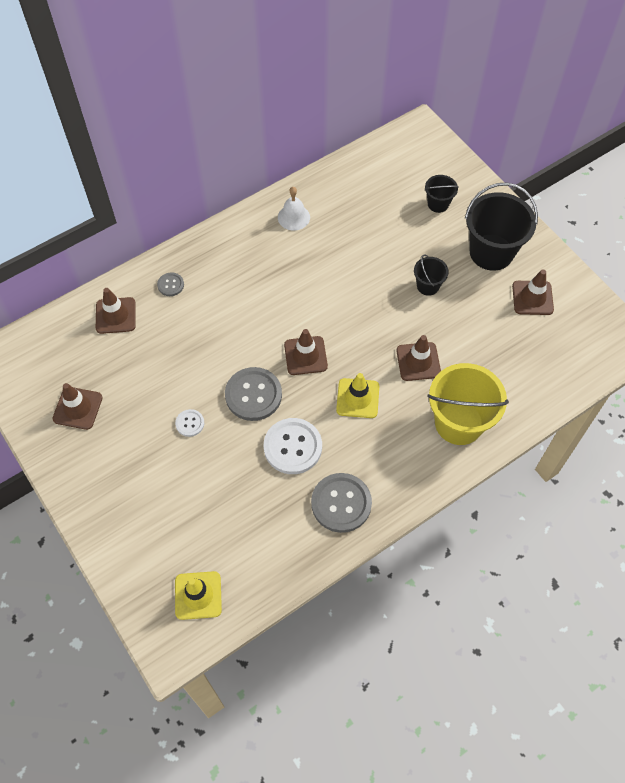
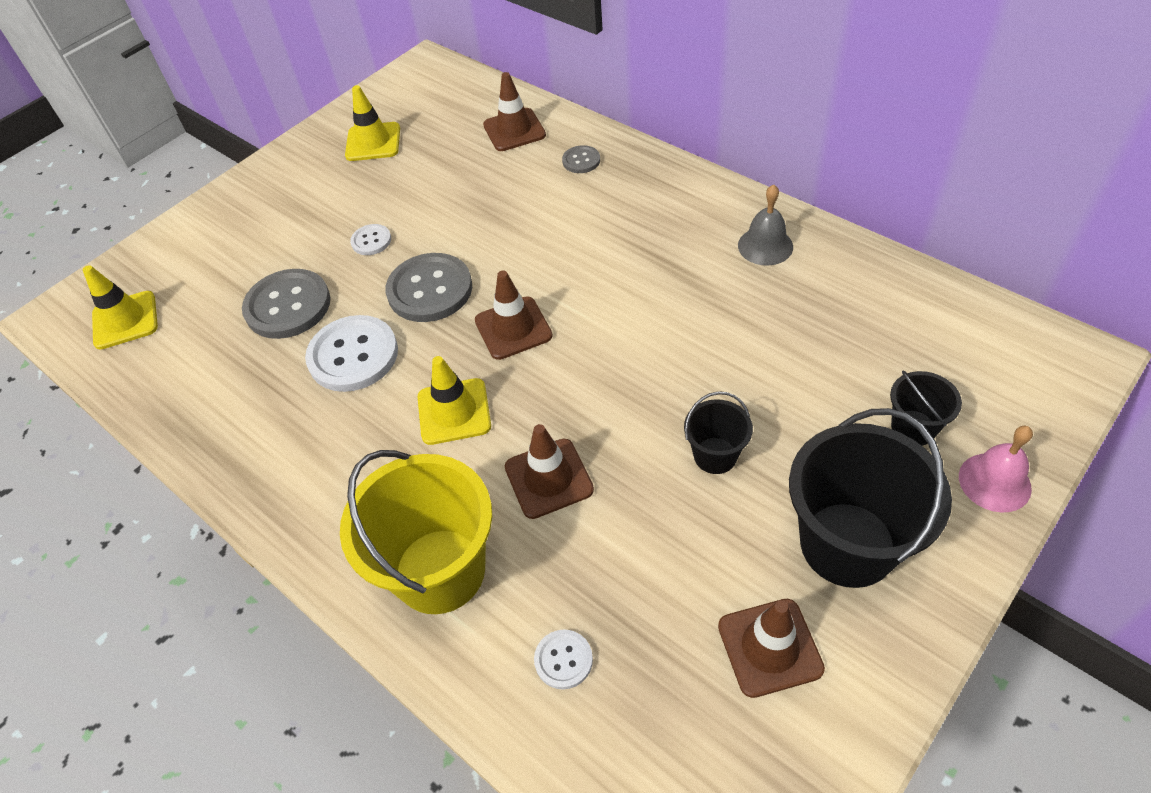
camera: 80 degrees right, 10 degrees down
brown traffic cone [53,383,103,430] -> yellow traffic cone [345,85,400,161]
white bell [278,187,310,231] -> grey bell [738,184,793,266]
grey button [311,473,372,533] -> grey button moved to [242,269,331,339]
none -> white button [534,629,593,689]
none -> pink bell [959,426,1033,512]

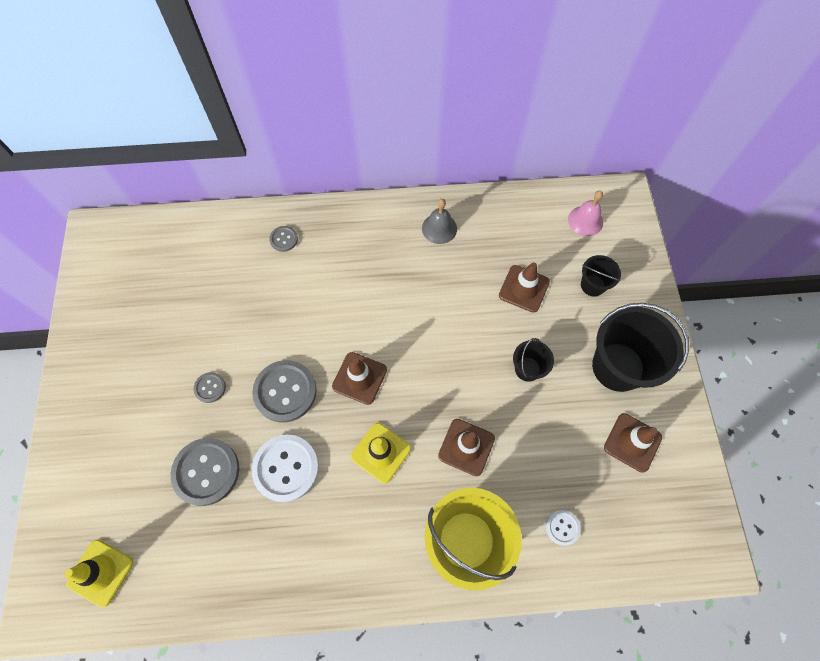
camera: 50 degrees left, 15 degrees up
yellow traffic cone [345,85,400,161] -> none
white button [350,224,391,255] -> grey button [194,372,226,403]
brown traffic cone [483,72,546,151] -> brown traffic cone moved to [499,262,550,313]
pink bell [959,426,1033,512] -> pink bell moved to [568,191,603,236]

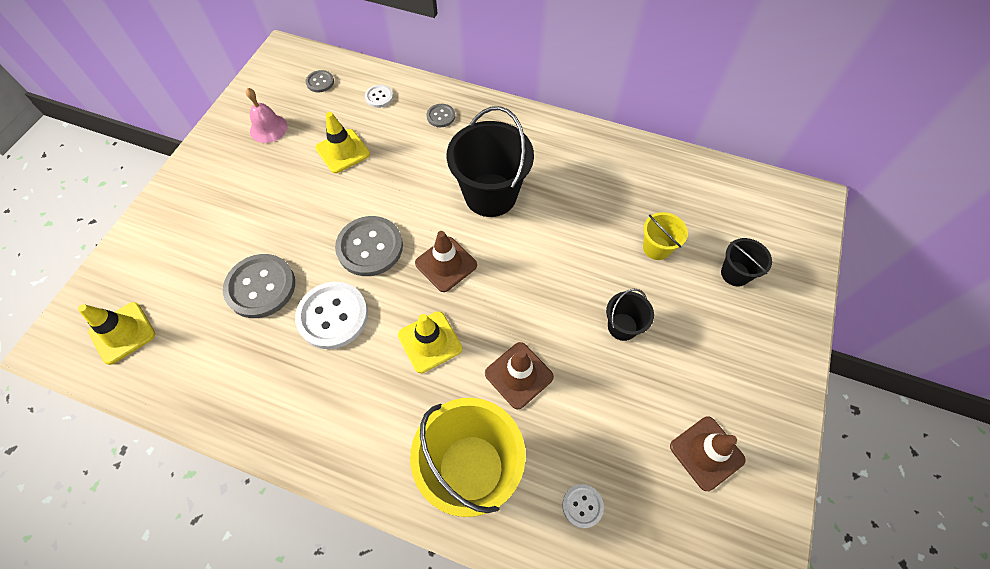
camera: 25 degrees right, 5 degrees down
grey button [194,372,226,403] -> grey button moved to [306,70,334,92]
grey bell [422,199,457,244] -> none
brown traffic cone [499,262,550,313] -> yellow bucket [643,212,688,260]
pink bell [568,191,603,236] -> pink bell moved to [246,88,288,143]
black bucket [592,303,689,392] -> black bucket moved to [447,106,534,217]
none -> yellow traffic cone [315,112,370,173]
none -> white button [365,85,393,108]

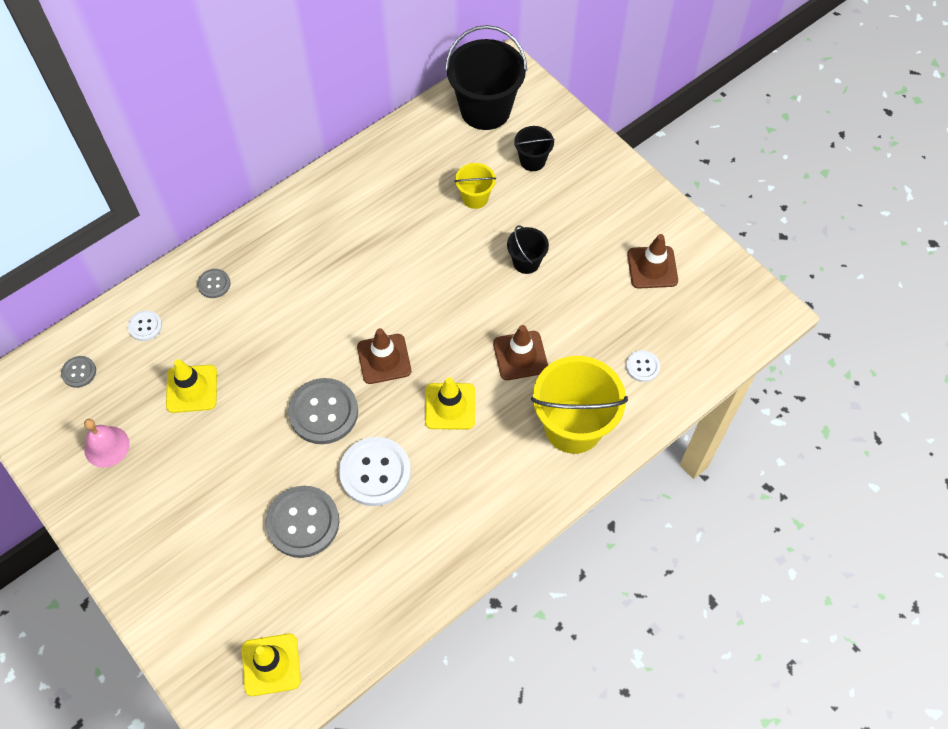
camera: 60 degrees left, 0 degrees up
black bucket [447,106,534,217] -> black bucket moved to [445,25,527,130]

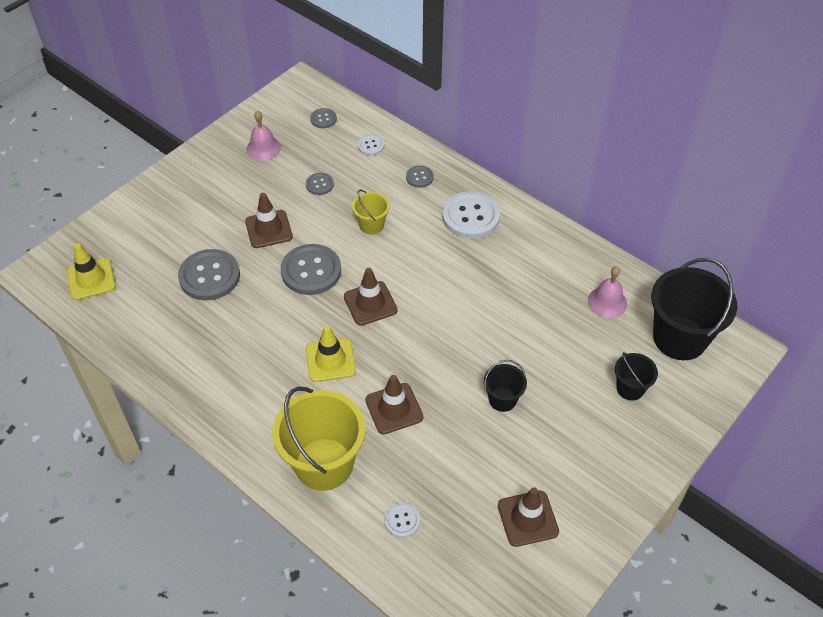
camera: 80 degrees right, 10 degrees down
yellow traffic cone [166,359,217,413] -> grey button [306,173,334,195]
white button [339,437,411,506] -> white button moved to [442,191,500,239]
yellow bucket [454,163,496,209] -> yellow bucket moved to [352,189,390,235]
none -> brown traffic cone [245,193,293,248]
none -> pink bell [588,266,627,318]

